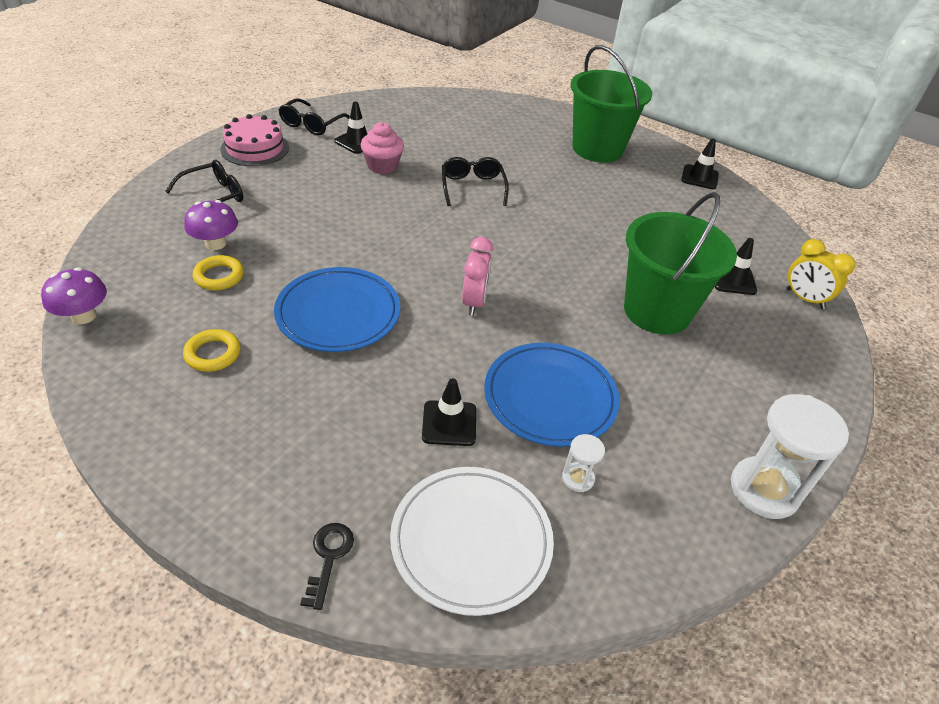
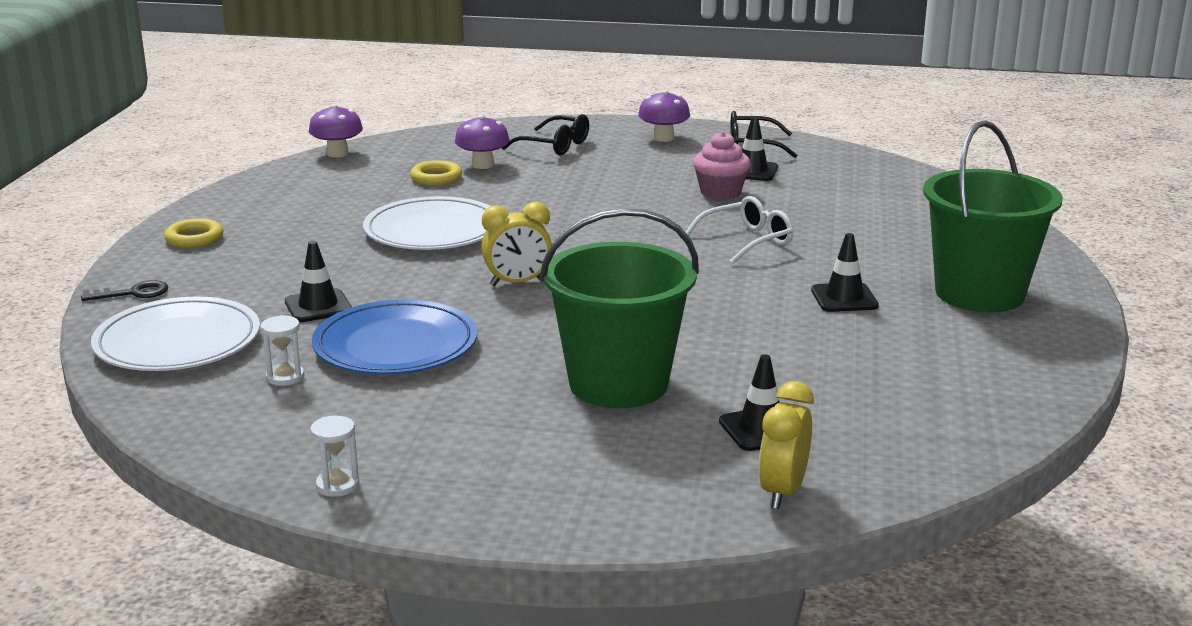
camera: 70 degrees right, 20 degrees down
yellow ring [183,329,241,372] -> yellow ring moved to [164,218,223,248]
pink cake [220,114,289,166] -> purple mushroom [638,90,690,142]
blue plate [274,267,400,352] -> white plate [363,196,491,250]
black glasses [442,157,509,206] -> white glasses [685,196,793,264]
pink clock [462,237,493,316] -> yellow clock [481,202,552,286]
black traffic cone [681,138,719,190] -> black traffic cone moved to [811,233,879,312]
white hourglass [731,394,849,519] -> white hourglass [310,416,359,497], size x0.47

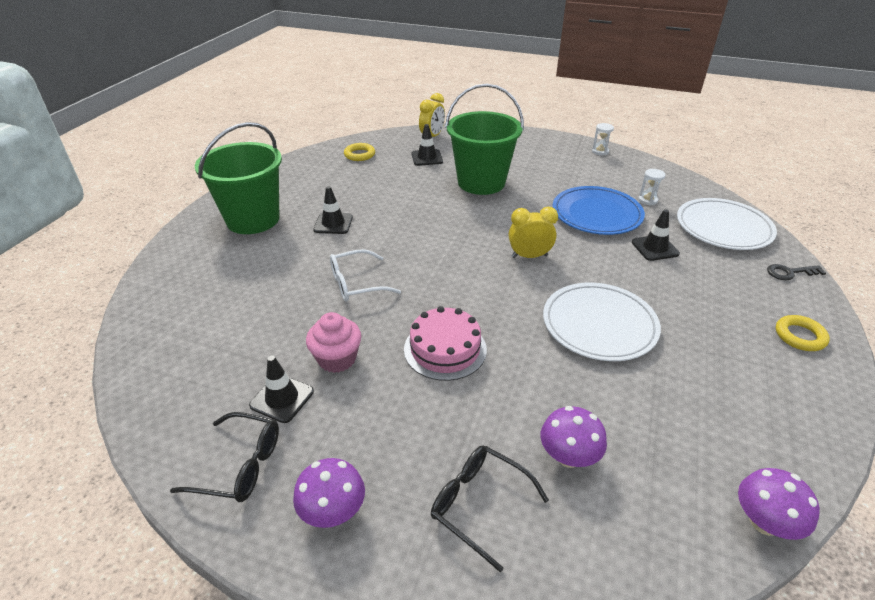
camera: 170 degrees left, 15 degrees up
yellow ring [410,160,462,186] -> yellow ring moved to [344,143,375,161]
none -> pink cake [404,306,487,381]

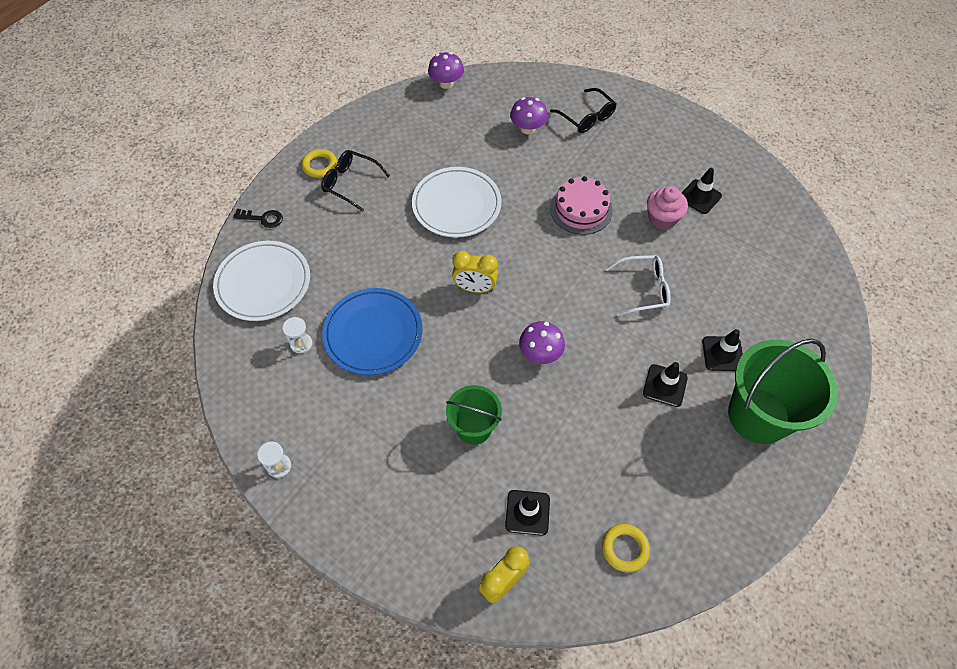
camera: 165 degrees left, 20 degrees up
black glasses [170,412,279,502] -> black glasses moved to [321,150,390,212]
purple mushroom [293,458,365,528] -> purple mushroom moved to [519,321,565,364]
green bucket [445,83,524,195] -> green bucket [446,385,502,445], size x0.58
black traffic cone [632,209,680,261] -> black traffic cone moved to [702,329,743,371]

